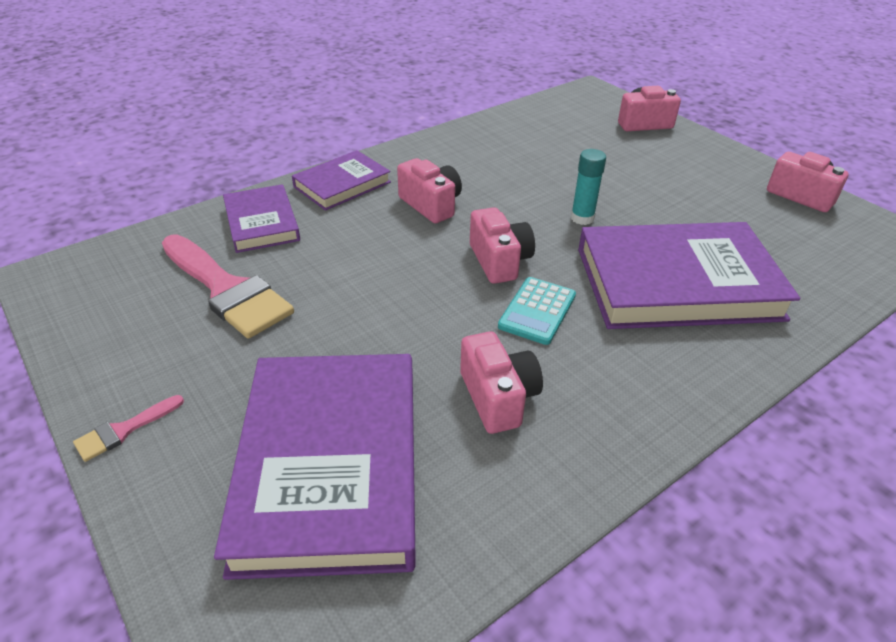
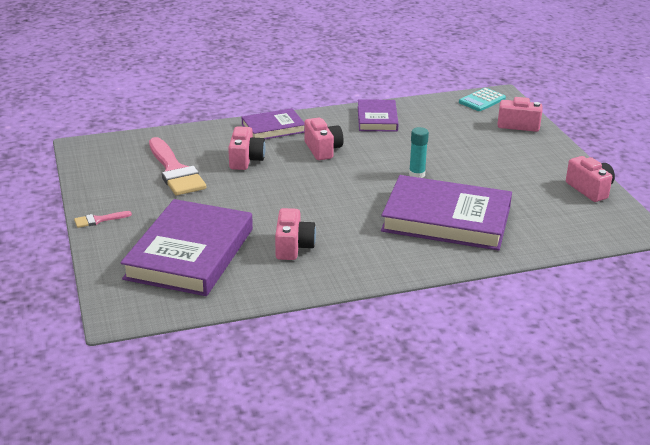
camera: 20 degrees right, 10 degrees down
purple book [223,184,300,253] -> purple book moved to [358,99,399,132]
pink camera [470,207,535,284] -> pink camera moved to [228,126,266,170]
turquoise calculator [498,277,576,345] -> turquoise calculator moved to [459,88,506,111]

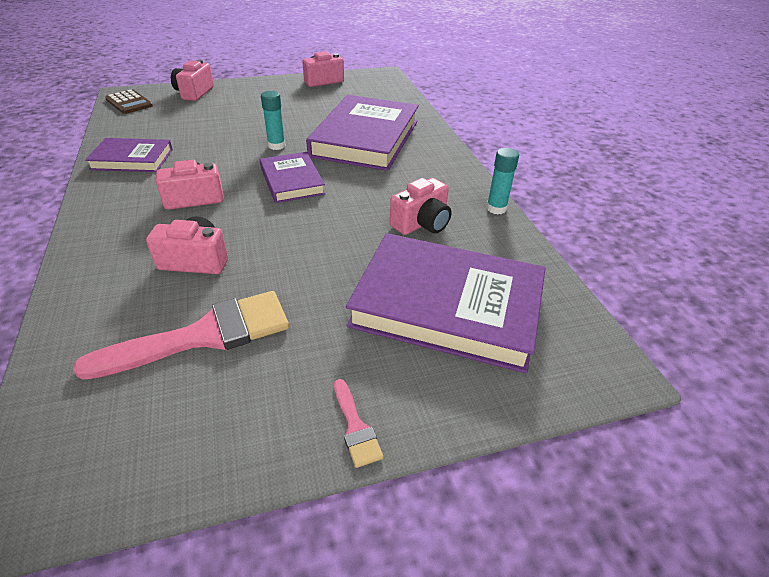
camera: 90 degrees left, 10 degrees up
purple book [242,108,304,139] -> purple book moved to [260,152,325,203]
pink camera [275,208,316,260] -> pink camera turned 135 degrees clockwise [390,178,452,235]
turquoise calculator [459,88,506,111] -> brown calculator [105,89,153,114]
none -> turquoise glue stick [486,148,519,214]

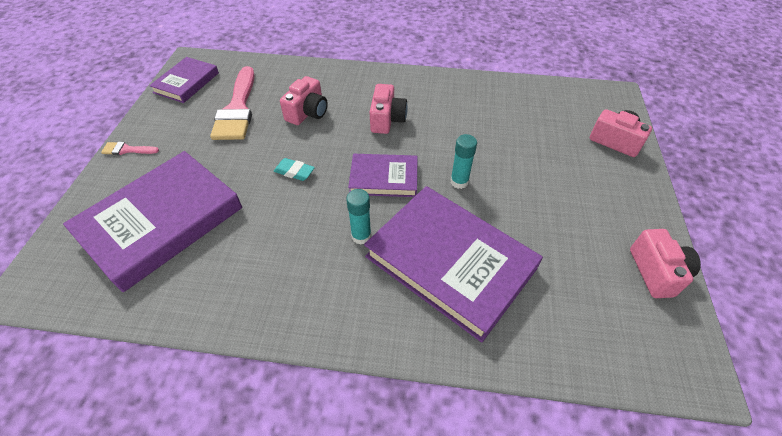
camera: 115 degrees right, 10 degrees up
purple book [85,138,173,172] -> purple book moved to [149,57,219,103]
brown calculator [105,89,153,114] -> none
pink camera [390,178,452,235] -> none
turquoise glue stick [486,148,519,214] -> turquoise glue stick moved to [346,189,371,245]
none -> turquoise eraser [274,158,315,181]

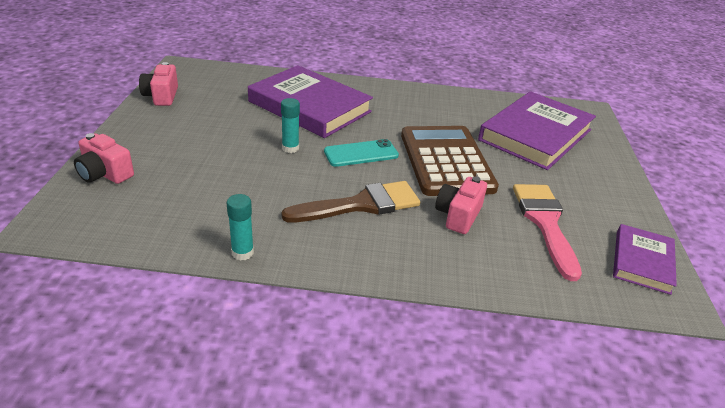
camera: 175 degrees right, 15 degrees down
pink brush [101,142,159,155] -> none
turquoise eraser [274,158,315,181] -> brown calculator [401,126,499,196]
turquoise glue stick [346,189,371,245] -> turquoise glue stick moved to [227,194,254,260]
purple book [348,154,418,197] -> turquoise phone [324,139,399,167]
pink camera [370,84,408,134] -> brown brush [281,181,420,222]

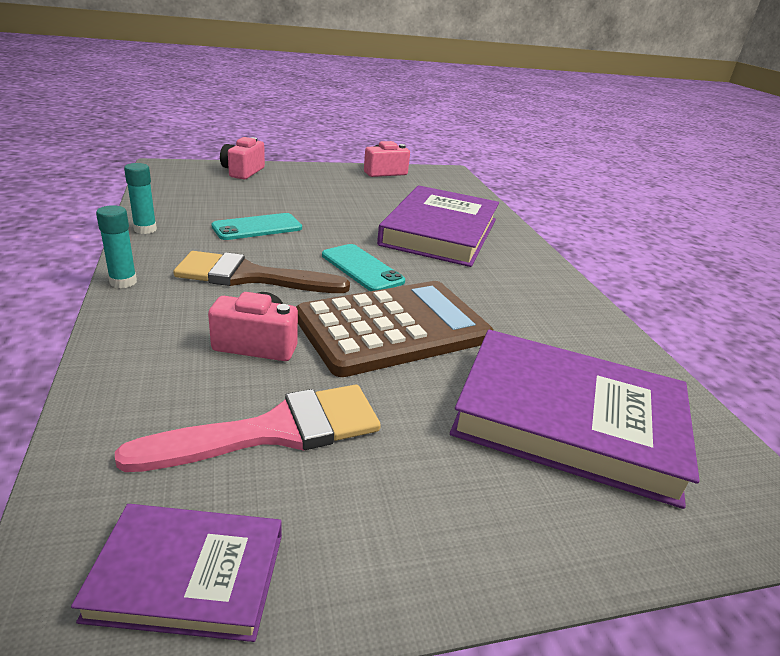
camera: 70 degrees right, 5 degrees down
turquoise glue stick [281,98,300,153] -> turquoise glue stick moved to [96,205,137,288]
brown brush [281,181,420,222] -> brown brush turned 135 degrees clockwise [173,251,350,293]
none -> turquoise phone [211,213,302,240]

